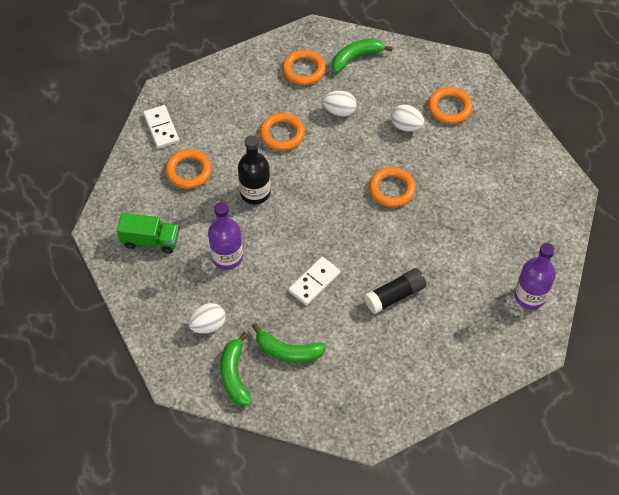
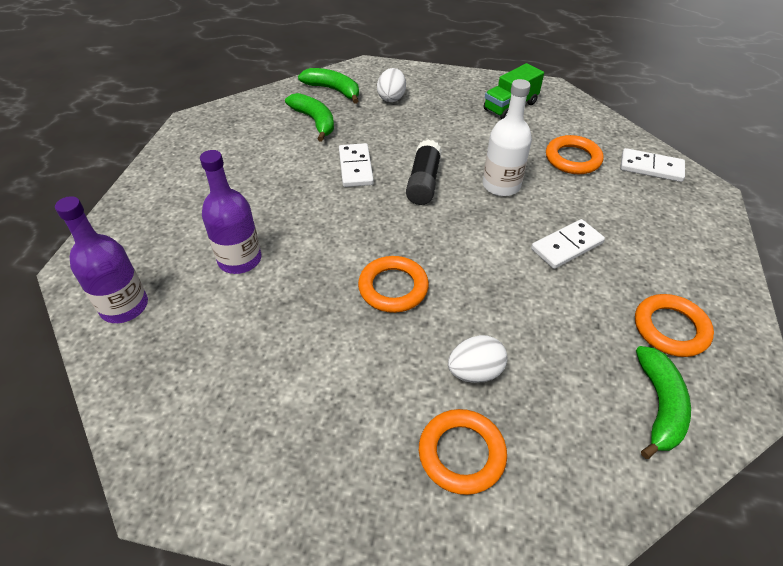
camera: 130 degrees right, 10 degrees down
purple bottle [208,202,243,270] -> purple bottle moved to [200,150,262,274]
black bottle [238,135,271,204] -> white bottle [483,79,532,196]
green banana [252,323,326,363] -> green banana turned 90 degrees clockwise [285,93,334,142]
orange ring [260,113,305,151] -> white domino [531,219,605,269]
white egg [323,91,357,117] -> none
black glue stick [364,268,426,314] -> black glue stick moved to [406,139,442,205]

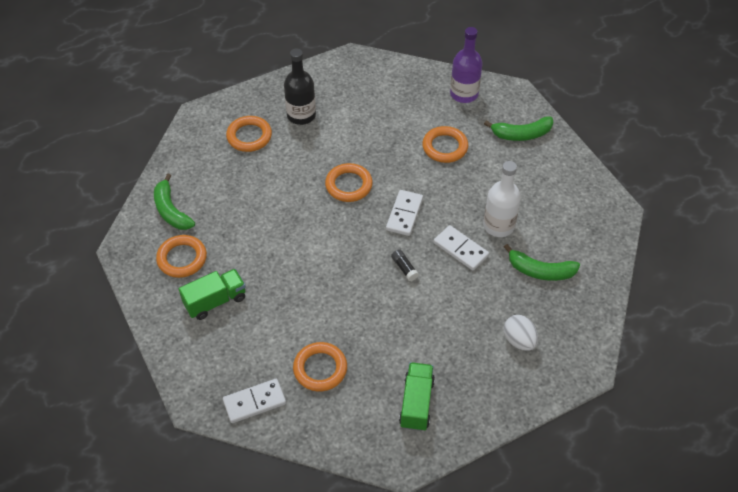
camera: 140 degrees right, 5 degrees up
purple bottle [200,150,262,274] -> orange ring [422,126,468,163]
green banana [298,68,359,104] -> green banana moved to [484,117,553,141]
black glue stick [406,139,442,205] -> black glue stick [391,249,419,281], size x0.54
white egg [448,335,508,383] -> none
white bottle [483,79,532,196] -> white bottle moved to [483,161,521,237]
white domino [531,219,605,269] -> white domino moved to [386,190,423,236]
none -> green truck [179,269,246,320]
none -> black bottle [284,49,316,125]

